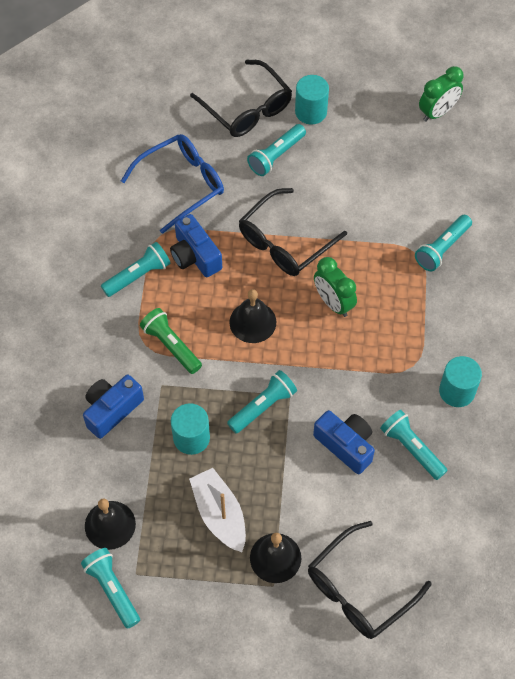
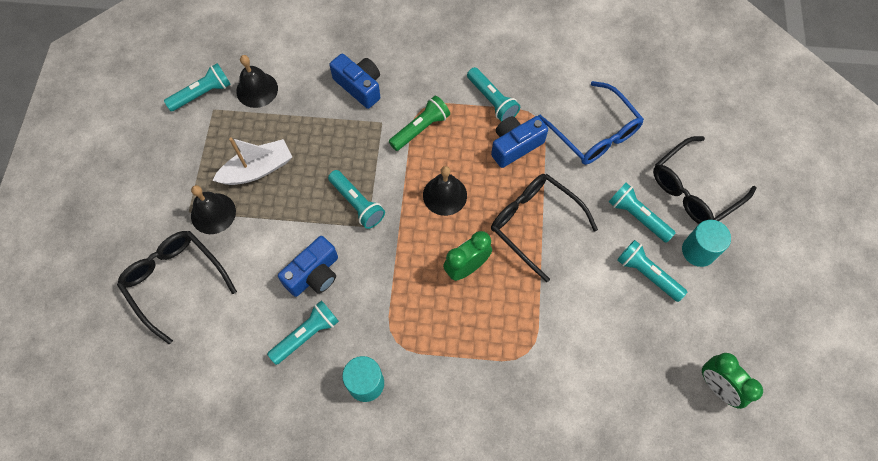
camera: 90 degrees right, 5 degrees up
turquoise cylinder [171,403,210,455] -> none
turquoise flashlight [415,215,472,271] -> turquoise flashlight moved to [617,240,687,302]

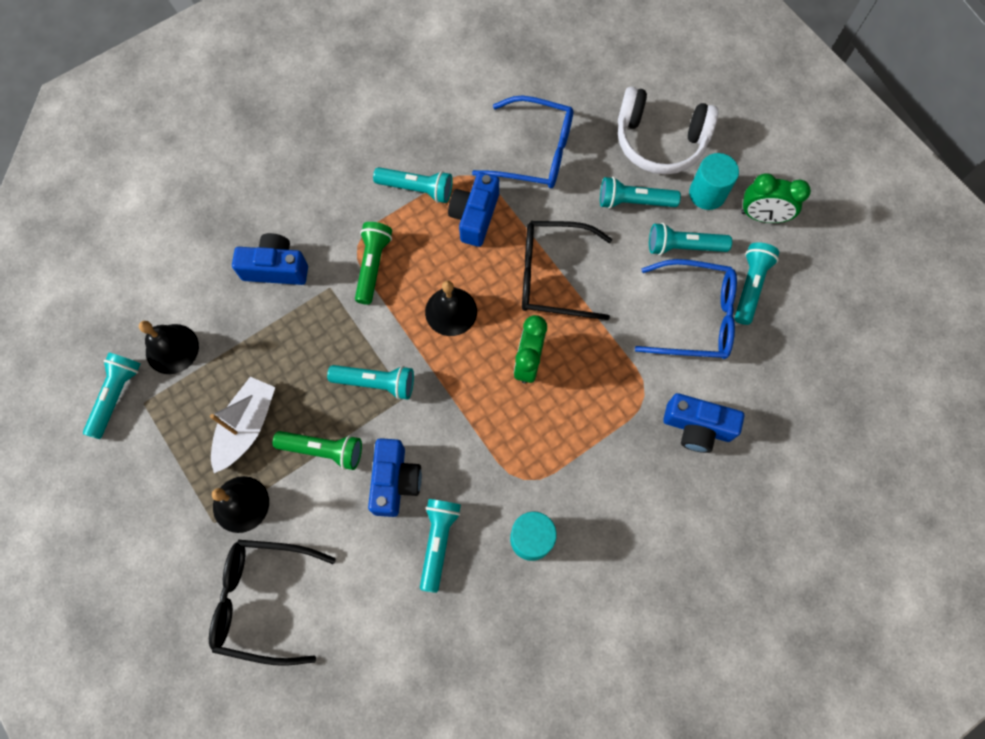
camera: 40 degrees left, 5 degrees up
black glasses [653,136,757,224] -> white headphones [618,86,719,174]
green clock [702,353,763,409] -> green clock moved to [741,173,811,223]
none -> green flashlight [273,431,362,470]
none -> blue glasses [635,259,737,359]
none -> blue camera [663,393,744,453]
none -> turquoise flashlight [735,242,779,325]

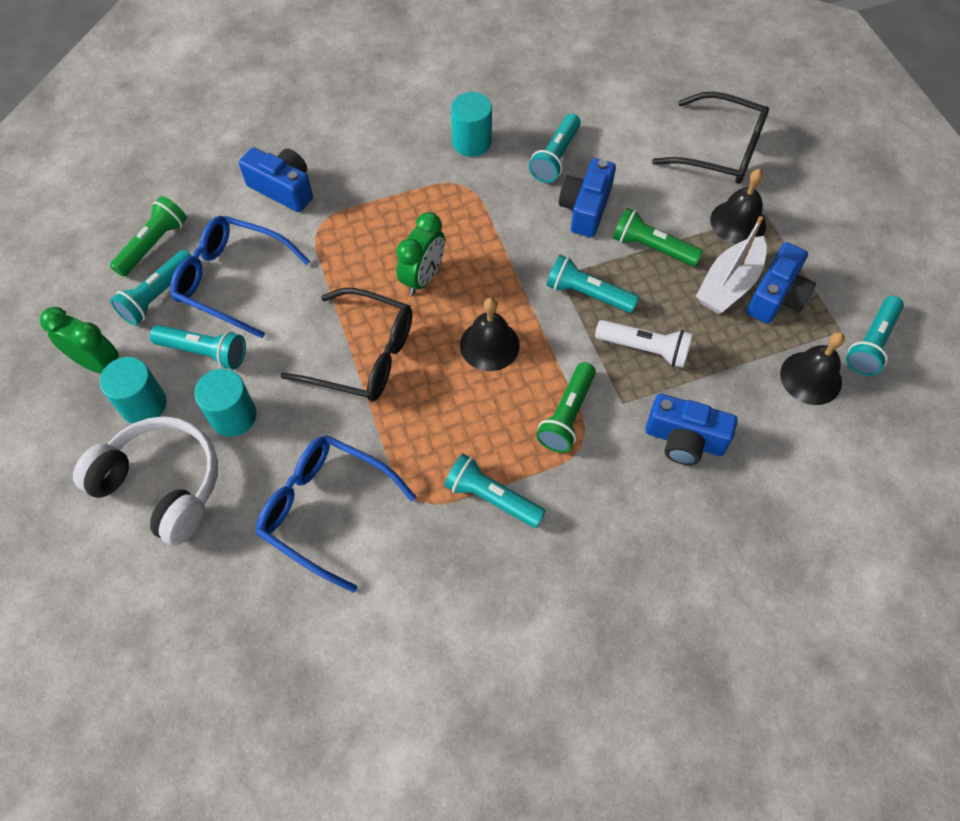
camera: 165 degrees left, 10 degrees down
blue camera [448,172,499,247] -> blue camera moved to [746,242,816,324]
turquoise flashlight [600,177,681,209] -> turquoise cylinder [194,369,257,437]
none -> green flashlight [110,196,187,277]
none -> white flashlight [595,320,693,368]

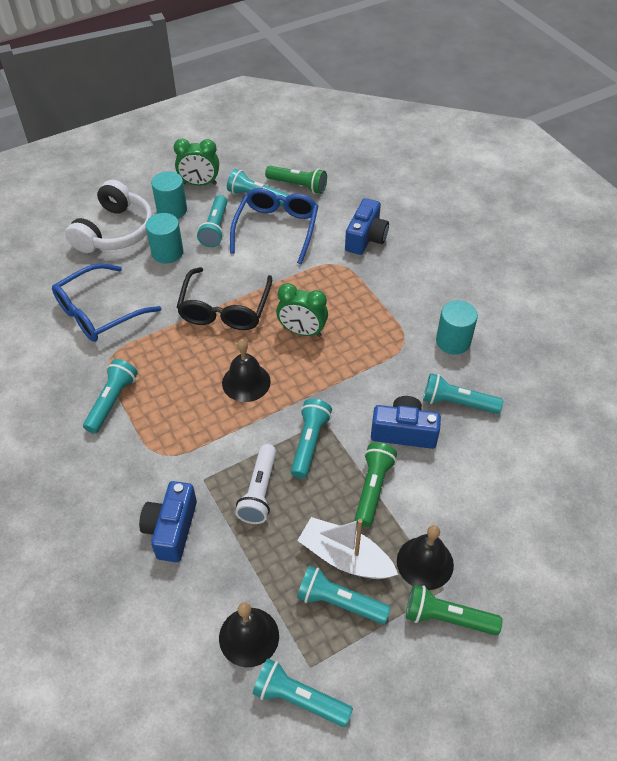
camera: 80 degrees right, 10 degrees down
green clock [40,307,119,374] -> green clock turned 75 degrees clockwise [174,139,219,186]
blue glasses [256,435,416,593] -> blue glasses turned 150 degrees counterclockwise [52,263,161,342]
green flashlight [536,362,596,453] -> green flashlight moved to [406,585,502,635]
black glasses [652,91,769,184] -> none
blue camera [746,242,816,324] -> turquoise flashlight [297,566,391,624]

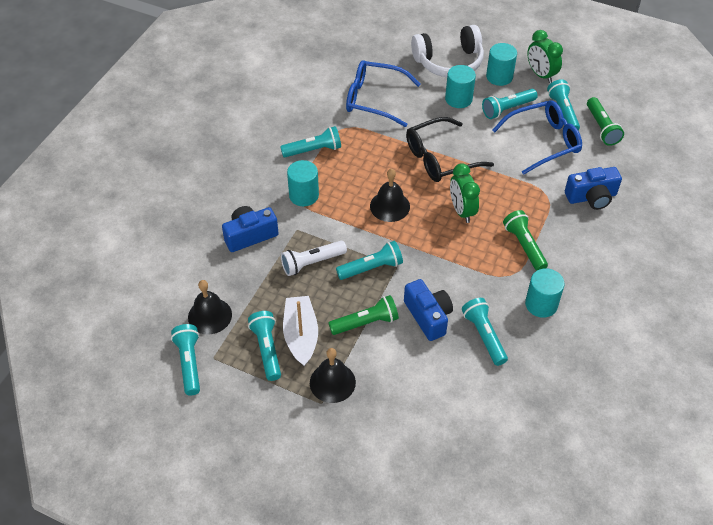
camera: 55 degrees right, 0 degrees up
green flashlight [406,585,502,635] -> green flashlight moved to [503,210,548,271]
none -> turquoise cylinder [287,160,319,206]

